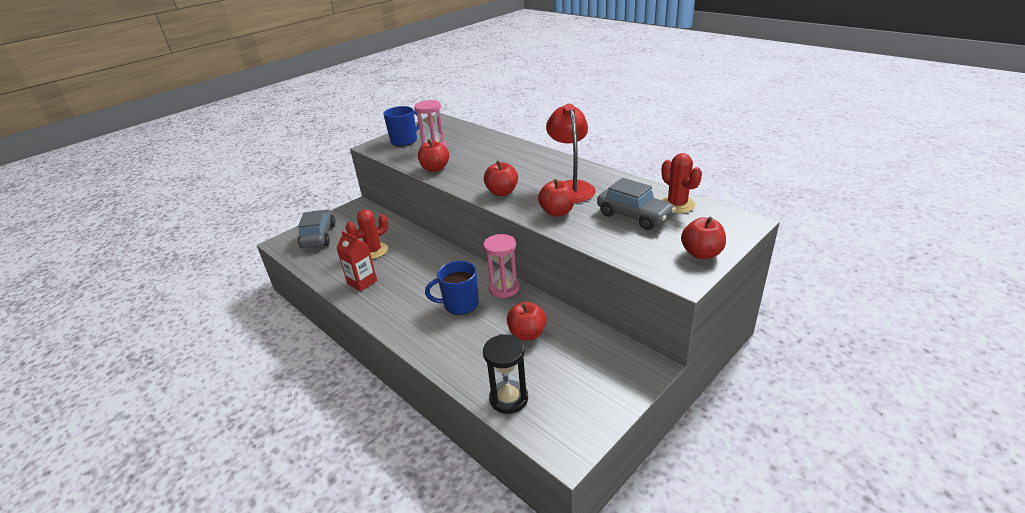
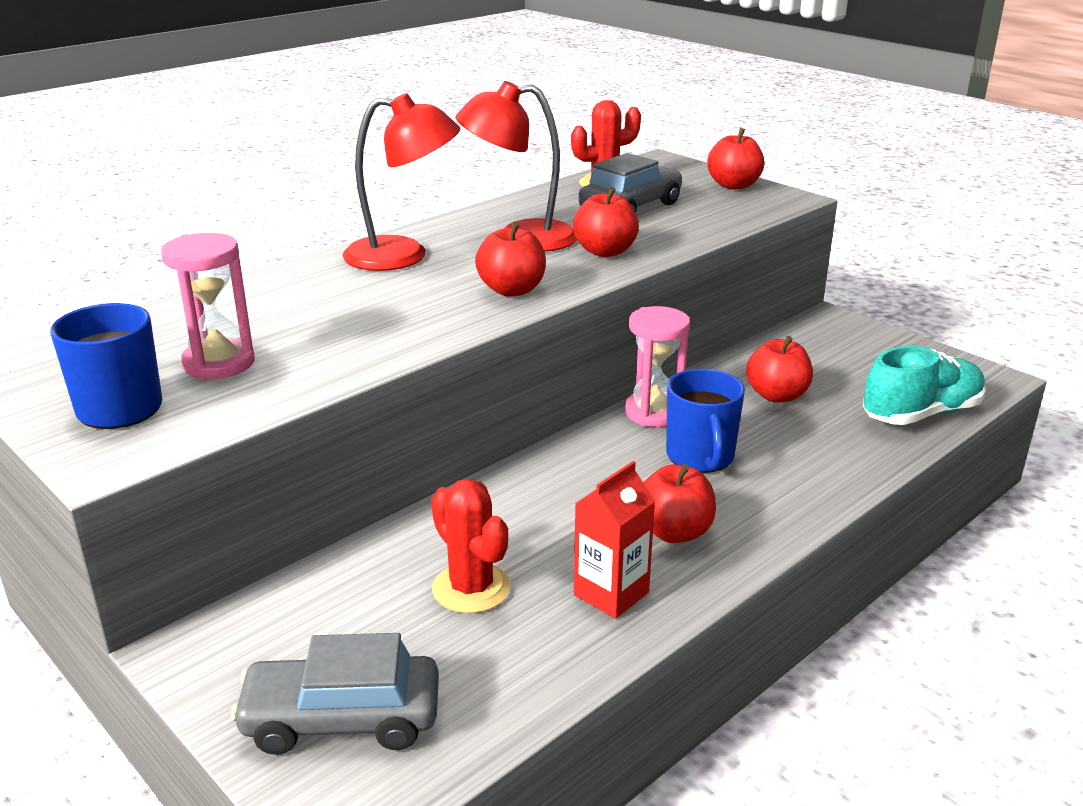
camera: 90 degrees left, 5 degrees down
red apple [418,139,449,172] -> red apple moved to [644,464,716,543]
black hourglass [483,334,528,414] -> turquoise shoe [863,346,986,425]
none -> red lamp [343,93,460,271]

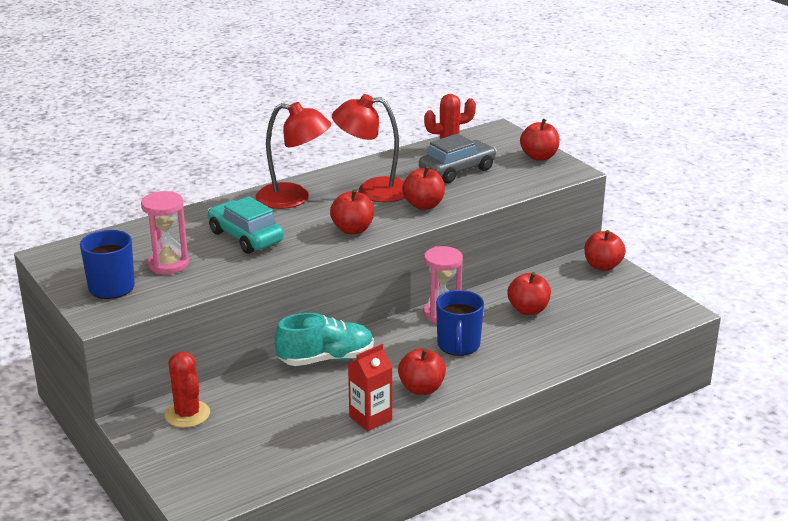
camera: 10 degrees right, 0 degrees up
grey car [231,633,439,755] -> none
red cactus [431,479,511,613] -> red cactus moved to [165,352,210,428]
turquoise shoe [863,346,986,425] -> turquoise shoe moved to [275,313,374,366]
none -> turquoise car [208,196,284,254]
none -> red apple [584,230,626,271]

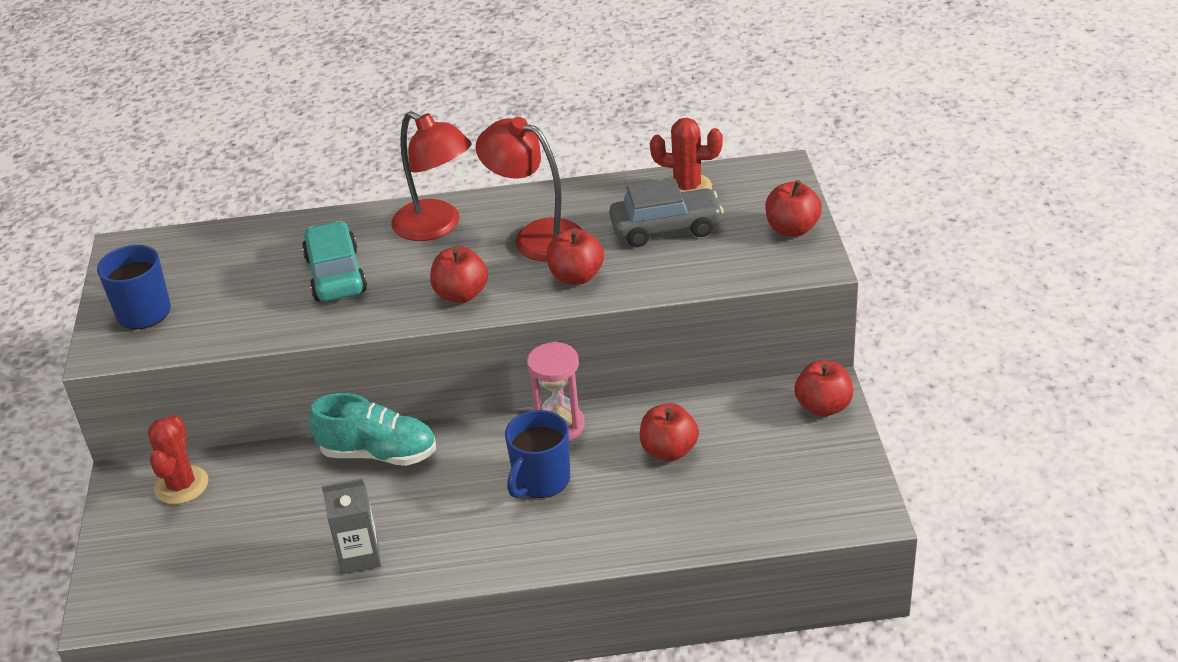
camera: 30 degrees right, 10 degrees up
pink hourglass [141,191,189,274] -> none
red carton [348,344,392,431] -> grey carton [322,478,381,574]
red apple [398,348,446,395] -> none

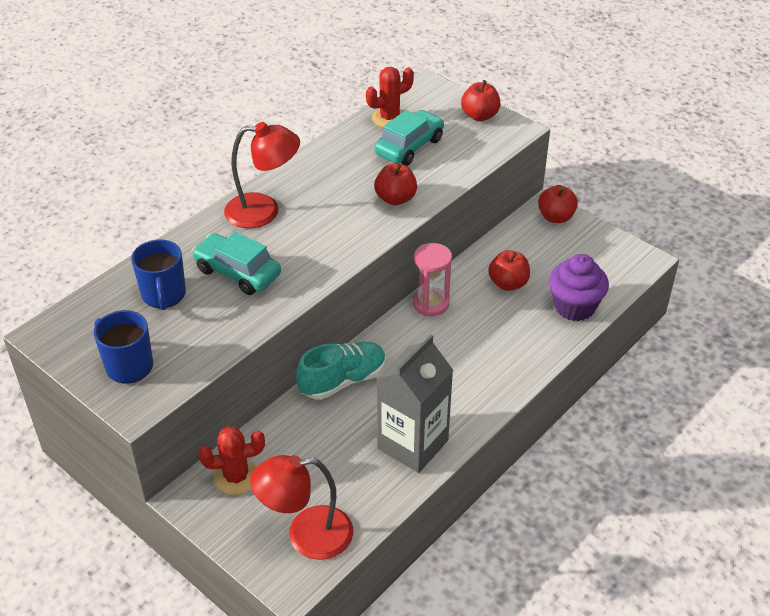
camera: 45 degrees left, 5 degrees up
red cactus [148,415,208,504] -> red cactus turned 60 degrees counterclockwise [198,426,265,495]
grey carton [322,478,381,574] -> grey carton [376,334,453,473], size x1.72
red apple [430,246,488,303] -> none
red lamp [476,117,582,261] -> red lamp moved to [250,455,353,560]
blue mug [505,410,570,498] -> blue mug moved to [131,239,186,310]
grey car [609,178,724,247] -> turquoise car [375,110,444,166]
none -> purple cupcake [549,254,609,321]

